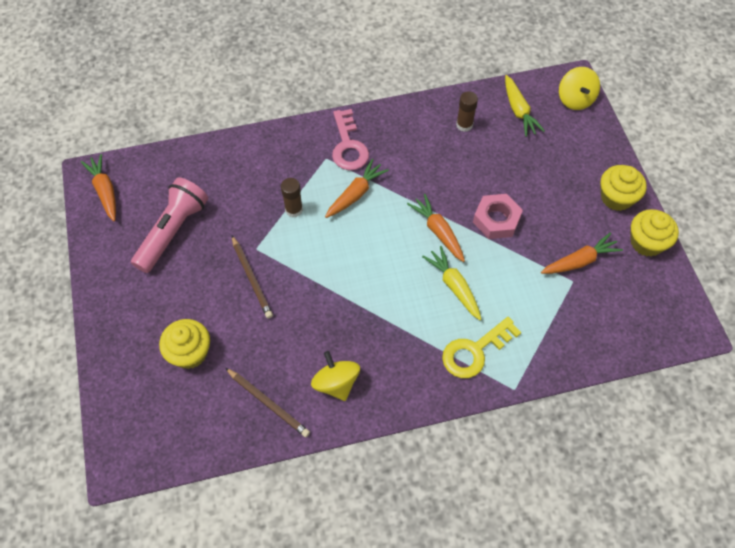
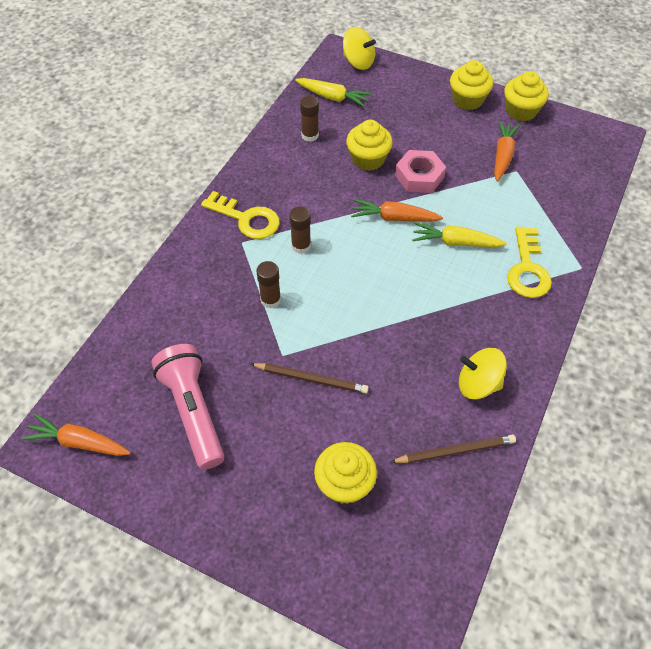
camera: 50 degrees left, 5 degrees down
orange carrot [325,159,389,218] -> brown glue stick [289,206,311,254]
pink key [332,109,369,170] -> yellow key [201,191,280,239]
none -> yellow cupcake [346,120,393,171]

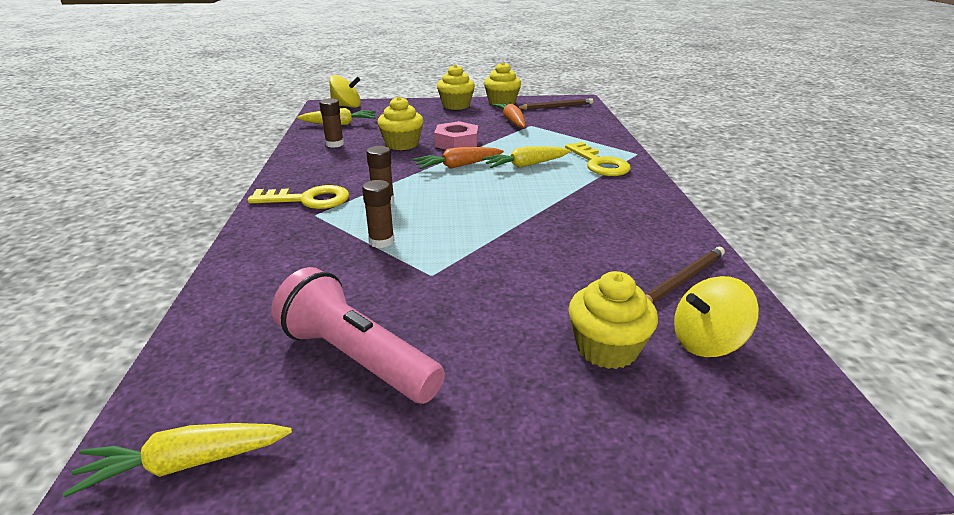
camera: 30 degrees left, 25 degrees down
orange carrot [21,414,131,456] -> yellow carrot [63,423,292,497]
brown pencil [251,363,369,394] -> brown pencil moved to [518,98,593,110]
yellow spinning top [459,348,507,400] -> yellow spinning top moved to [674,276,759,357]

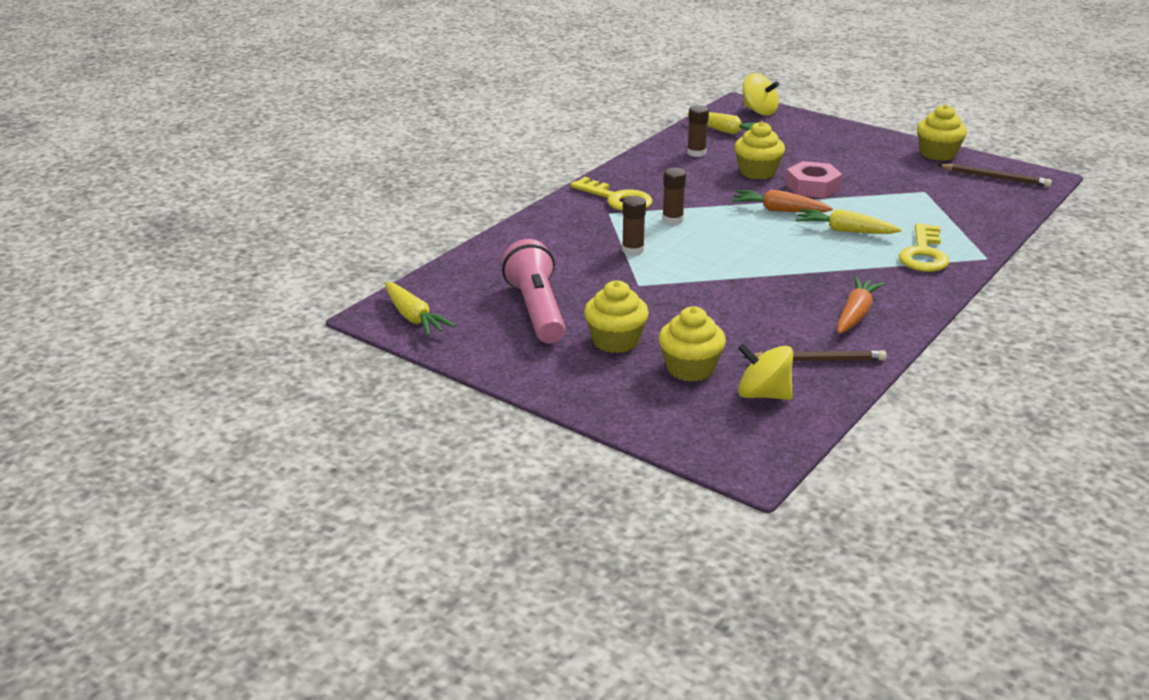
camera: 40 degrees right, 0 degrees up
yellow carrot [63,423,292,497] -> yellow carrot turned 150 degrees counterclockwise [385,282,455,336]
yellow cupcake [437,64,475,110] -> yellow cupcake moved to [584,281,649,353]
orange carrot [492,102,526,128] -> orange carrot moved to [837,277,885,334]

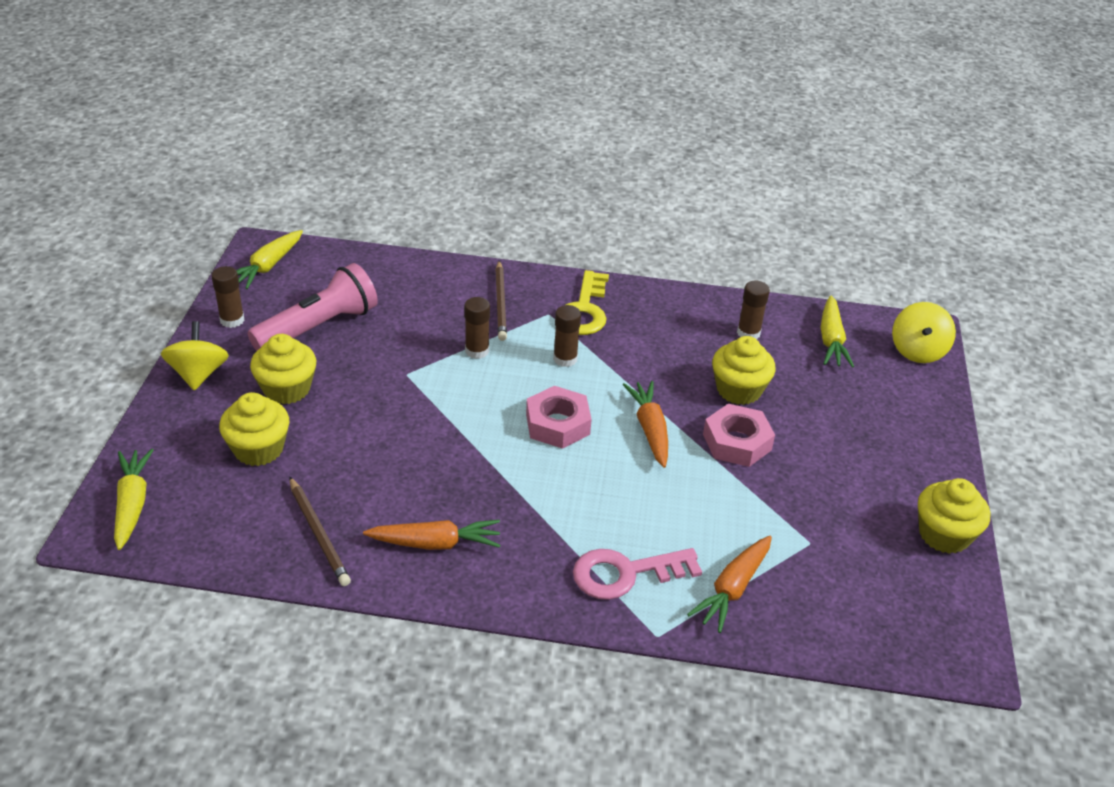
camera: 60 degrees right, 10 degrees up
yellow spinning top [738,343,793,400] -> yellow spinning top moved to [161,321,229,391]
yellow carrot [796,209,902,234] -> yellow carrot moved to [114,449,153,550]
yellow key [899,223,949,272] -> pink key [573,548,702,600]
brown pencil [938,164,1052,187] -> brown pencil moved to [495,261,507,341]
none -> brown glue stick [212,266,245,328]
none -> pink nut [526,386,592,449]
none -> orange carrot [687,536,772,633]

